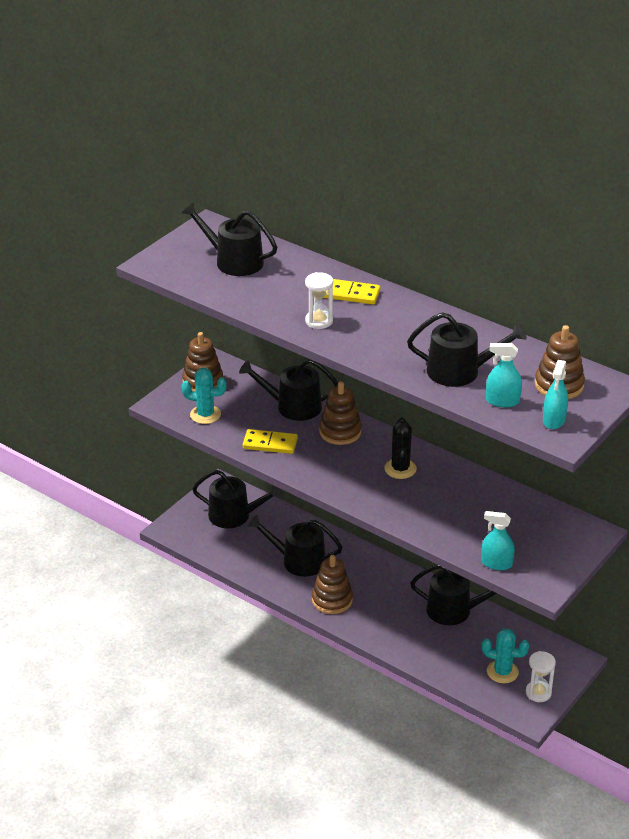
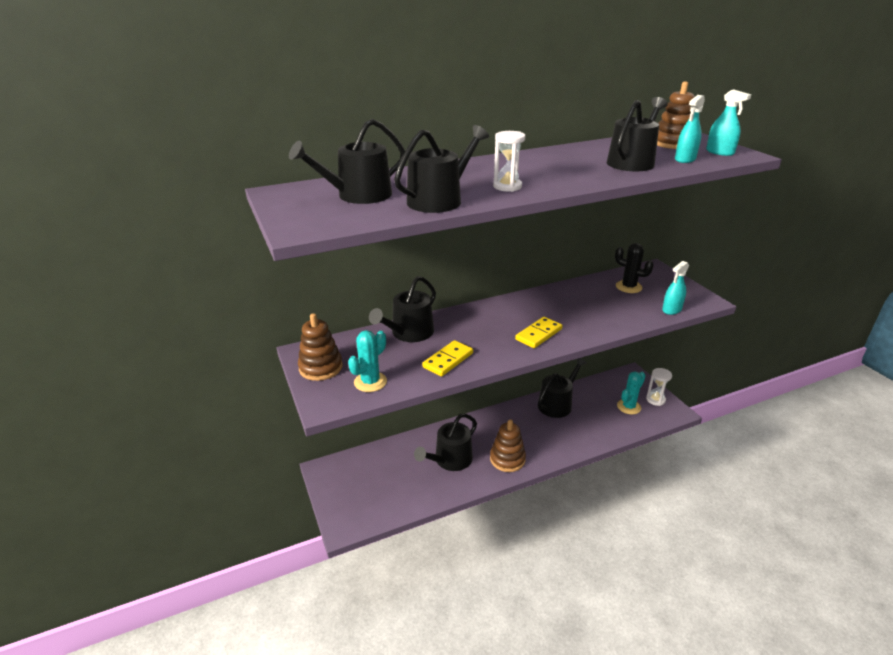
camera: 60 degrees left, 5 degrees down
black watering can [192,470,283,528] -> black watering can moved to [394,125,489,213]
brown stacking toy [319,381,362,445] -> none
yellow domino [323,279,380,304] -> yellow domino moved to [515,317,563,348]
black cactus [384,417,417,479] -> black cactus moved to [615,243,654,293]

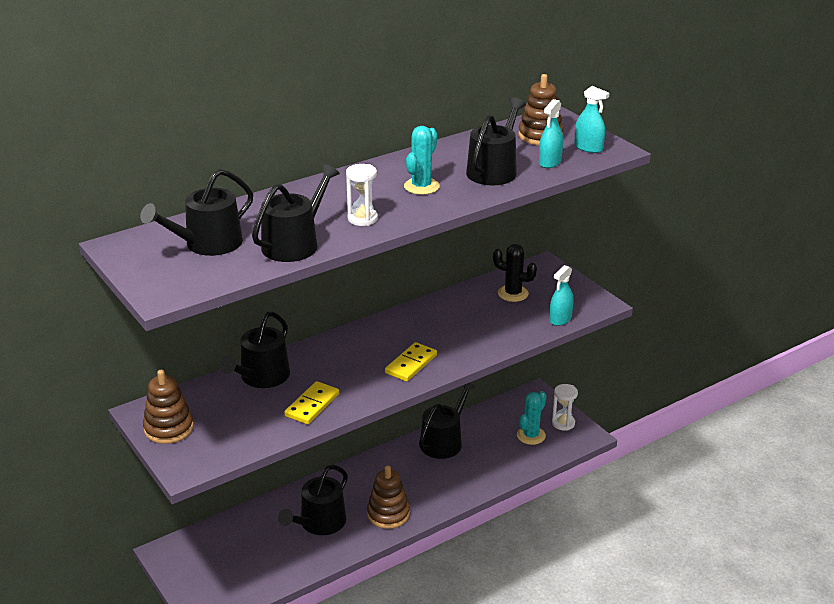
camera: 10 degrees left, 0 degrees up
turquoise cactus [348,330,387,392] -> turquoise cactus moved to [404,126,440,195]

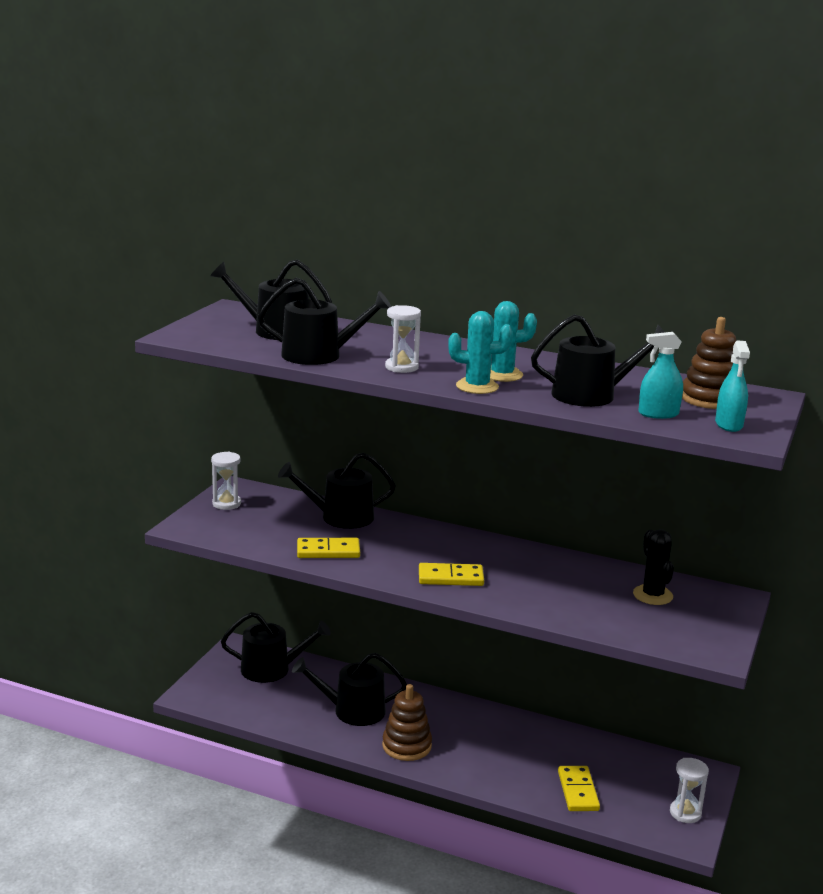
camera: 55 degrees right, 10 degrees down
brown stacking toy [143,370,194,444] -> white hourglass [211,451,241,510]
black watering can [419,383,476,459] -> black watering can moved to [221,612,331,683]
turquoise cactus [517,391,547,445] -> turquoise cactus moved to [448,311,513,394]
turquoise spray bottle [549,265,574,326] -> none
none -> yellow domino [558,766,600,811]

